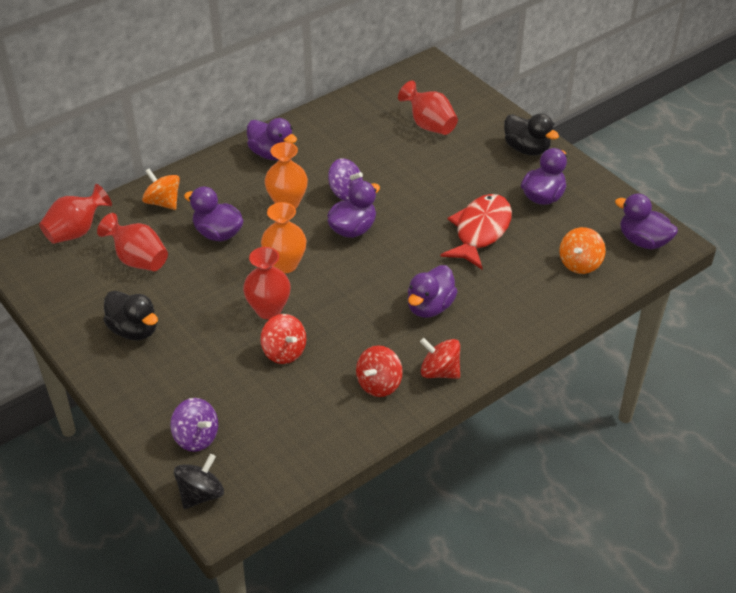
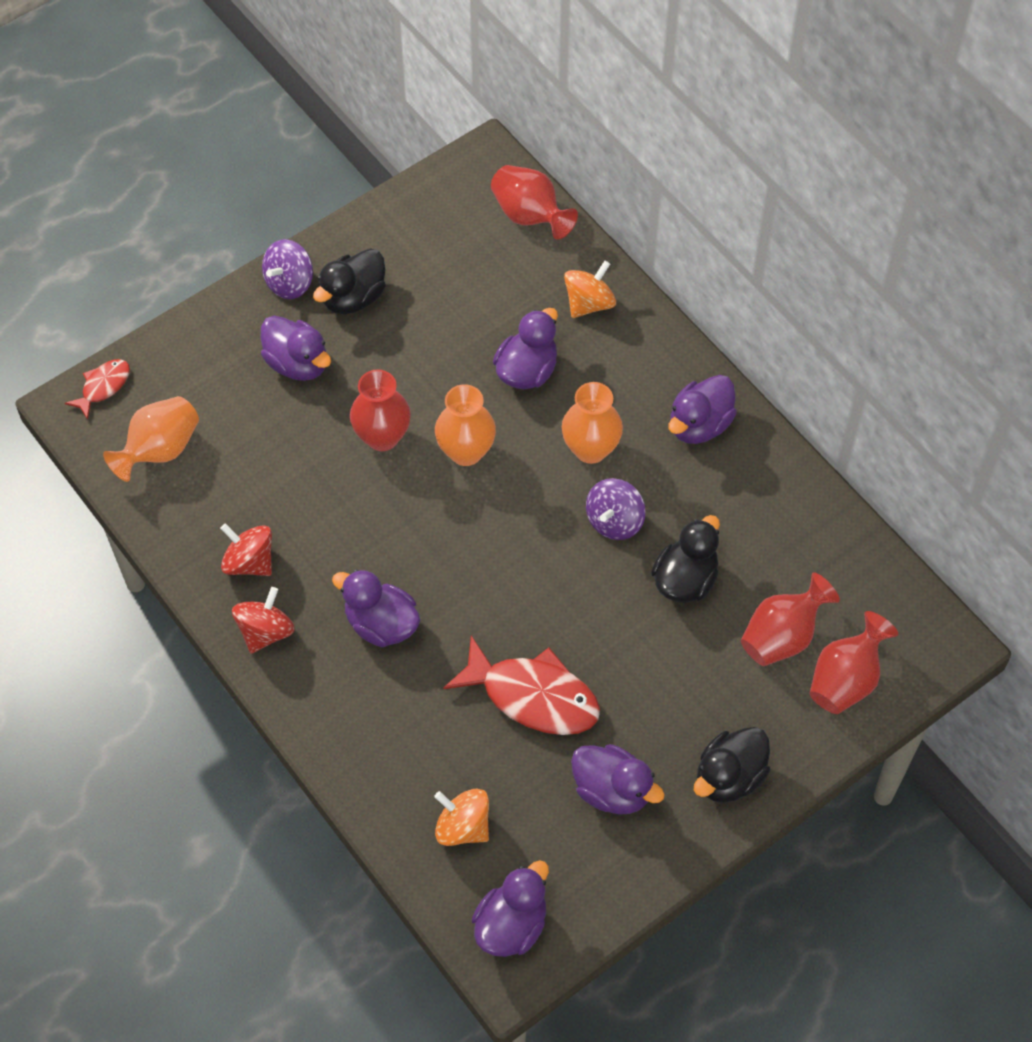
camera: 90 degrees right, 15 degrees up
red vase [97,213,168,271] -> red vase moved to [810,611,898,714]
purple spinning top [170,398,218,452] -> purple spinning top moved to [262,239,313,299]
black spinning top [174,454,224,509] -> red fish [65,359,130,420]
red spinning top [260,314,306,364] -> none
purple duck [327,181,380,238] -> purple duck moved to [261,316,331,381]
none -> orange vase [103,396,199,482]
none -> black duck [651,515,720,603]

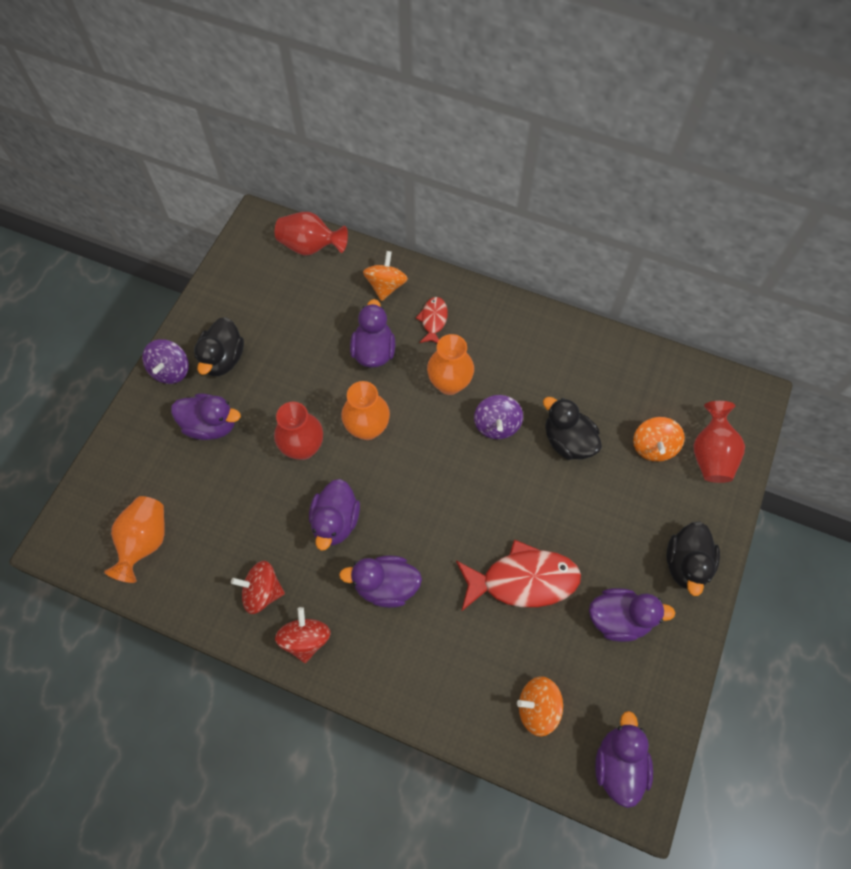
camera: 30 degrees left, 5 degrees up
red fish [65,359,130,420] -> red fish moved to [416,297,448,343]
black duck [651,515,720,603] -> black duck turned 45 degrees counterclockwise [543,397,602,460]
purple duck [668,375,737,444] -> purple duck moved to [309,479,360,551]
red vase [741,572,840,666] -> orange spinning top [633,417,685,462]

